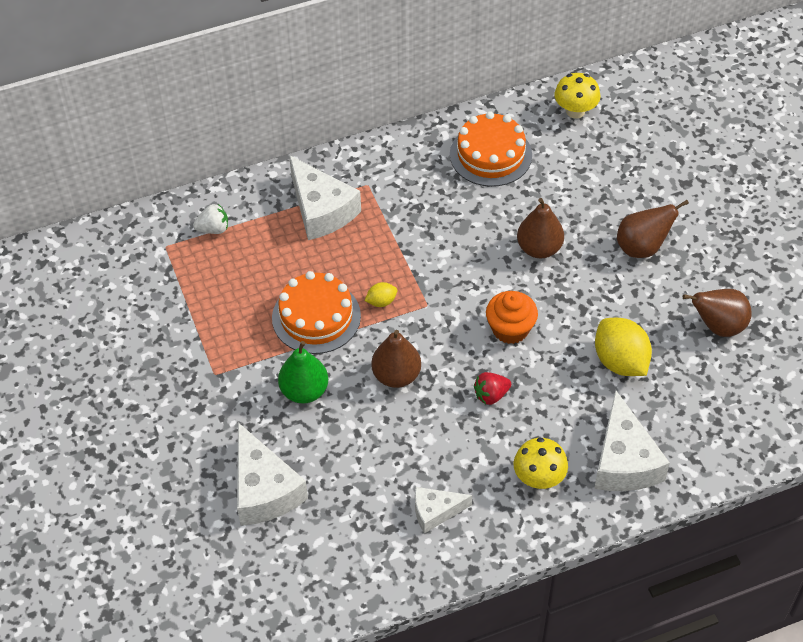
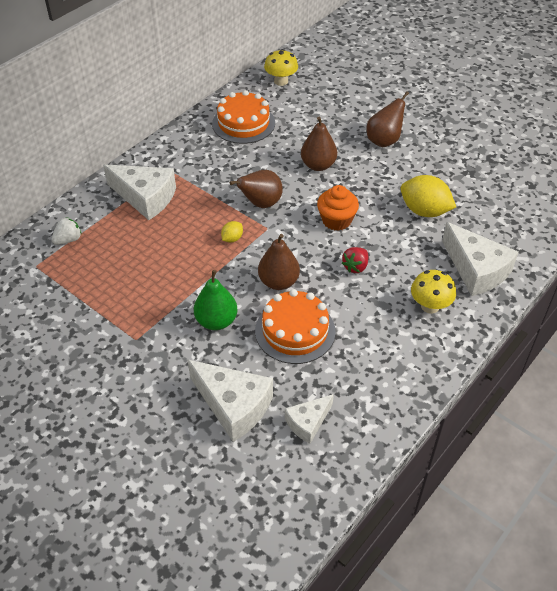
camera: 30 degrees left, 5 degrees down
orange cake [272,271,361,354] -> orange cake moved to [255,289,336,364]
white cheese [415,487,472,534] -> white cheese moved to [285,394,334,444]
brown pear [683,289,752,337] -> brown pear moved to [230,170,283,208]

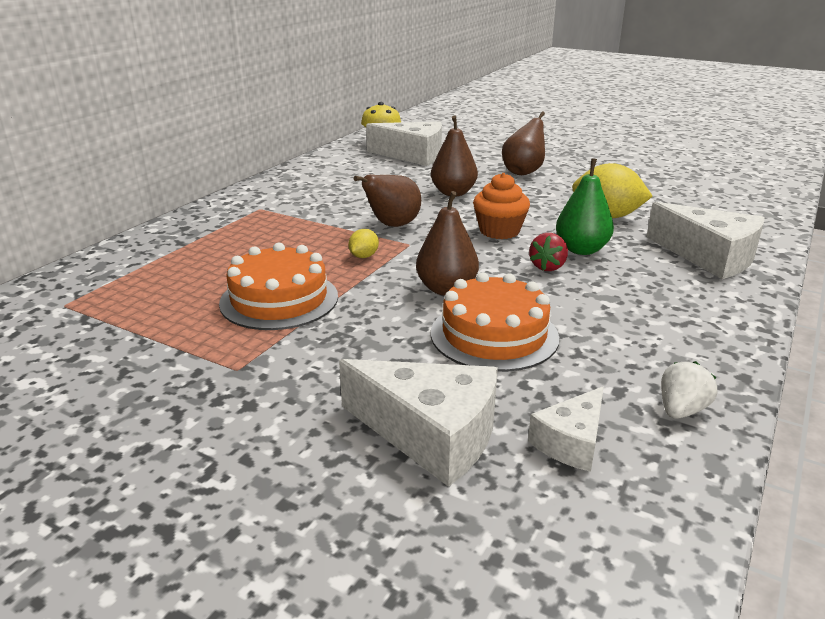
camera: 10 degrees left, 20 degrees down
white strawberry [51,217,82,245] -> white strawberry moved to [661,361,717,419]
white cheese [103,164,176,220] -> white cheese moved to [366,122,442,166]
green pear [194,270,237,330] -> green pear moved to [556,158,614,255]
orange cake [212,90,275,144] -> orange cake moved to [219,242,338,330]
yellow mushroom [411,270,456,314] -> none

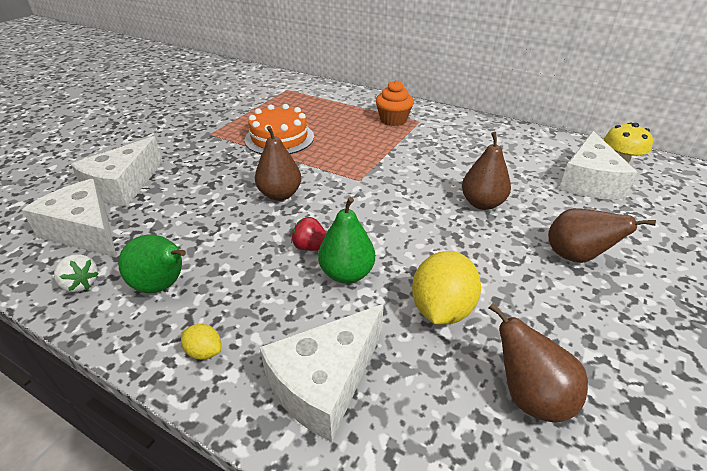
camera: 90 degrees right, 10 degrees up
yellow lemon [348,229,379,258] -> yellow lemon moved to [181,324,221,360]
brown pear [354,174,421,227] -> brown pear moved to [489,303,588,422]
orange cake [431,273,559,372] -> none
orange cupcake [473,173,530,239] -> orange cupcake moved to [376,80,414,126]
white cheese [528,387,604,472] -> white cheese [22,179,117,257], size x1.73
none -> green pear [118,234,186,293]

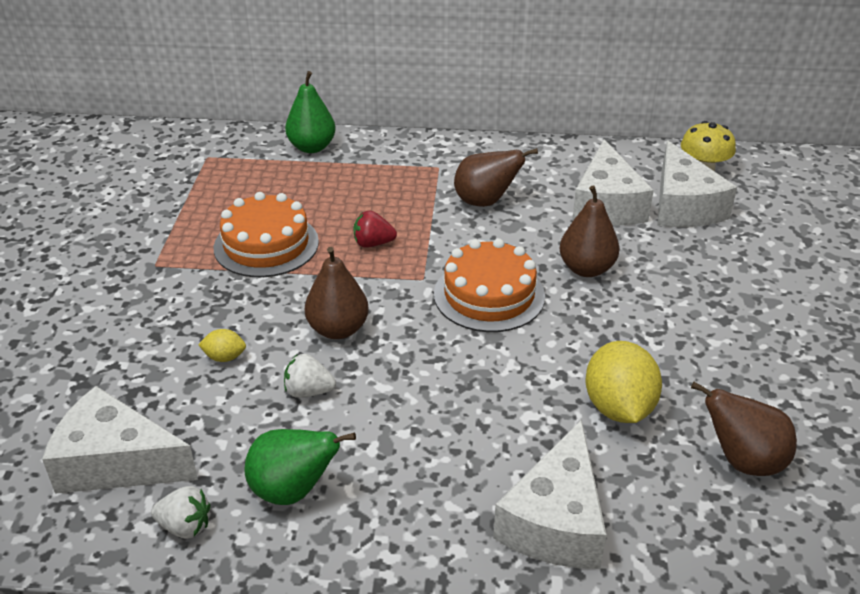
camera: 25 degrees left, 0 degrees up
white cheese [71,136,163,207] -> white cheese moved to [572,139,654,225]
yellow lemon [181,324,221,360] -> yellow lemon moved to [198,329,246,362]
red strawberry [291,217,327,251] -> red strawberry moved to [353,210,397,248]
green pear [318,197,375,284] -> green pear moved to [285,71,336,153]
orange cupcake [376,80,414,126] -> none
brown pear [548,208,656,263] -> brown pear moved to [454,148,538,207]
none -> white strawberry [284,354,336,398]
none -> orange cake [434,239,545,332]

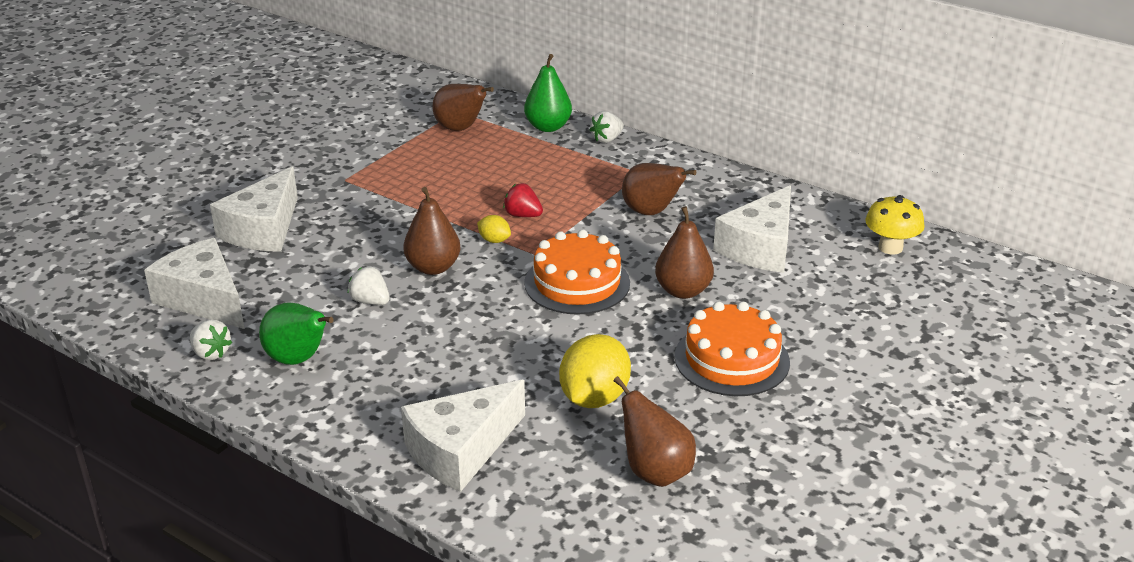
camera: 30 degrees right, 5 degrees down
yellow lemon [198,329,246,362] -> yellow lemon moved to [477,215,511,243]
orange cake [214,192,319,277] -> orange cake moved to [675,301,790,396]
white cheese [657,140,737,227] -> white cheese moved to [210,166,298,252]
none -> brown pear [432,84,494,131]
none -> white strawberry [590,111,624,143]

